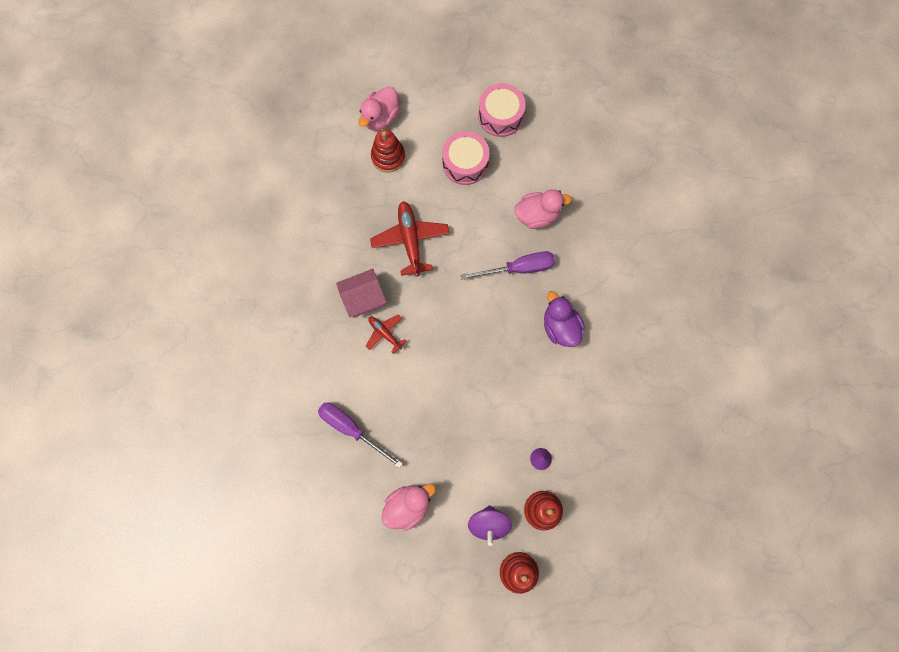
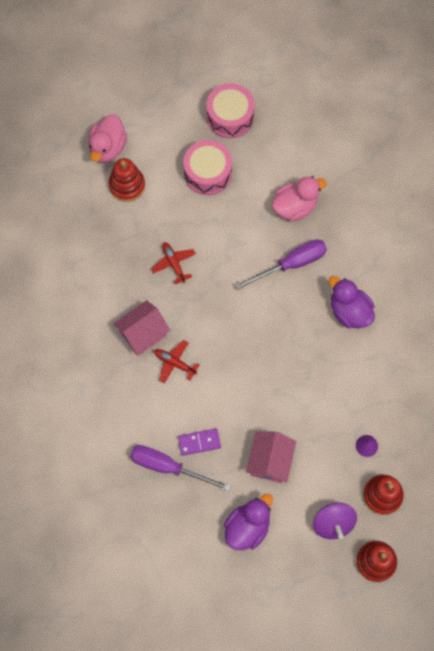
camera: 15 degrees left, 5 degrees down
red plane [370,201,450,277] -> red plane [151,242,196,284], size x0.57
pink duck [382,484,436,531] -> purple duck [224,494,273,550]
none -> purple domino [178,429,221,456]
none -> pink house [246,431,296,483]

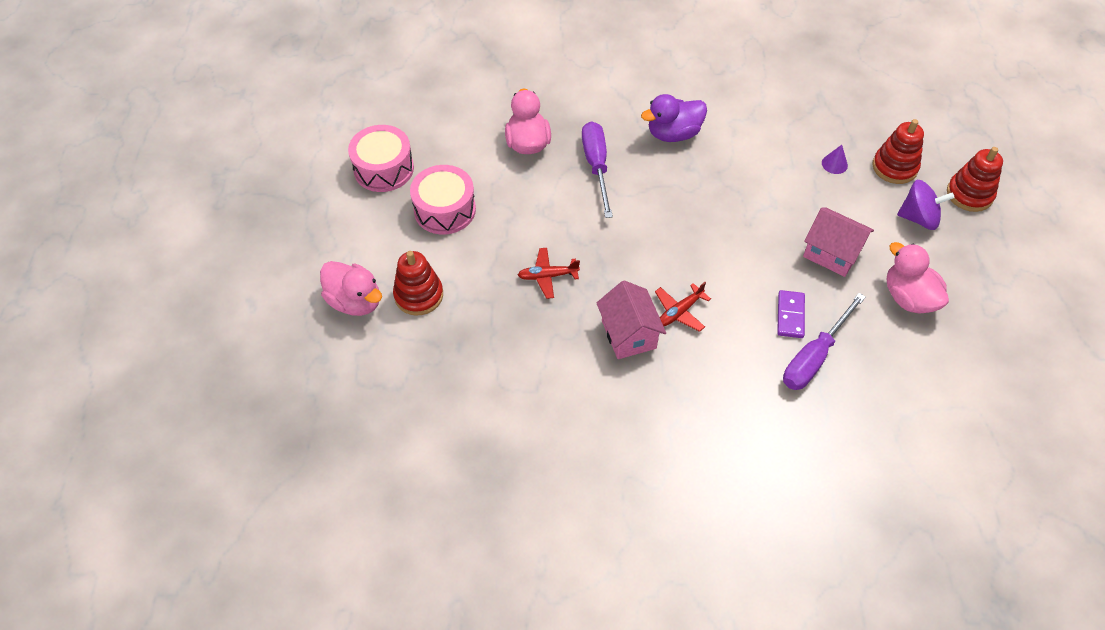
camera: 70 degrees left, 15 degrees down
purple duck [224,494,273,550] -> pink duck [887,242,949,314]

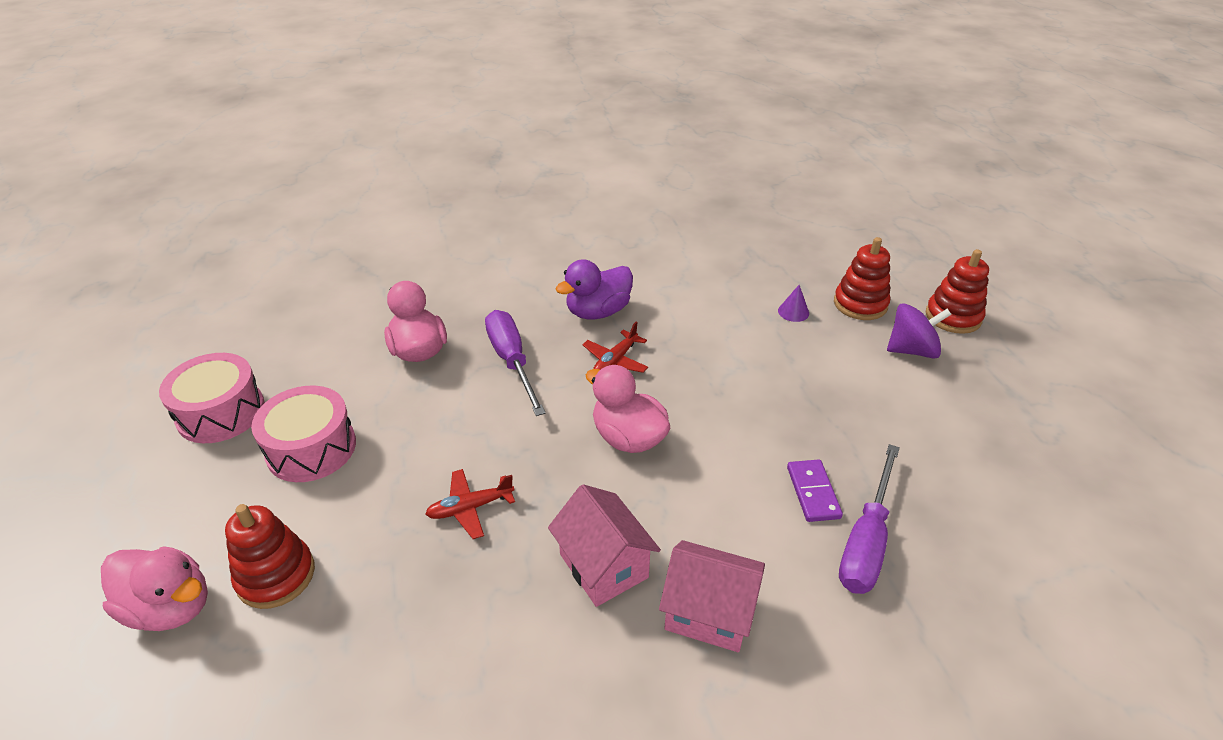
camera: 15 degrees left, 15 degrees down
red plane [655,282,711,332] -> red plane moved to [582,321,648,373]
pink house [803,207,874,277] -> pink house moved to [659,540,765,652]
pink duck [887,242,949,314] -> pink duck moved to [586,365,670,453]

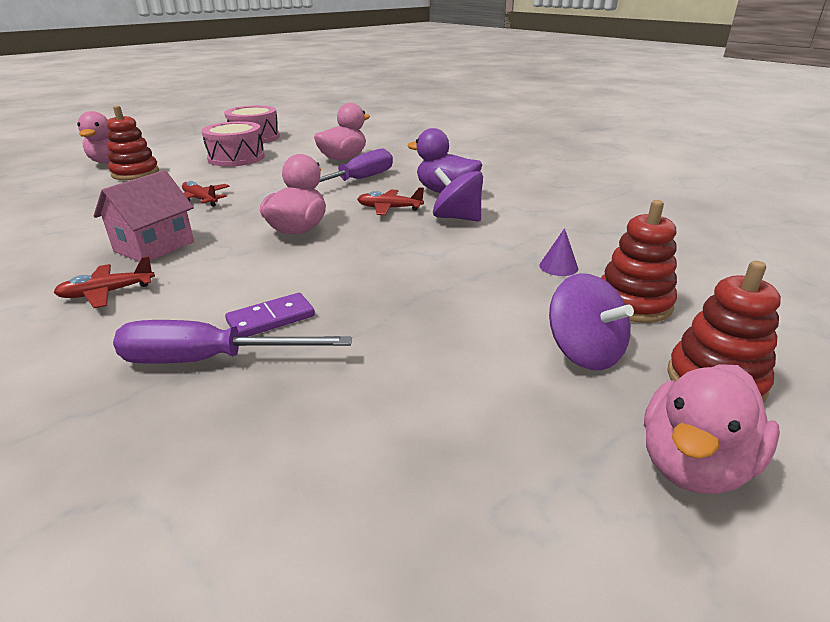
camera: 65 degrees right, 10 degrees down
pink house [659,540,765,652] -> red plane [53,256,155,308]
none -> purple spinning top [433,168,483,222]
none -> pink duck [644,364,780,494]

